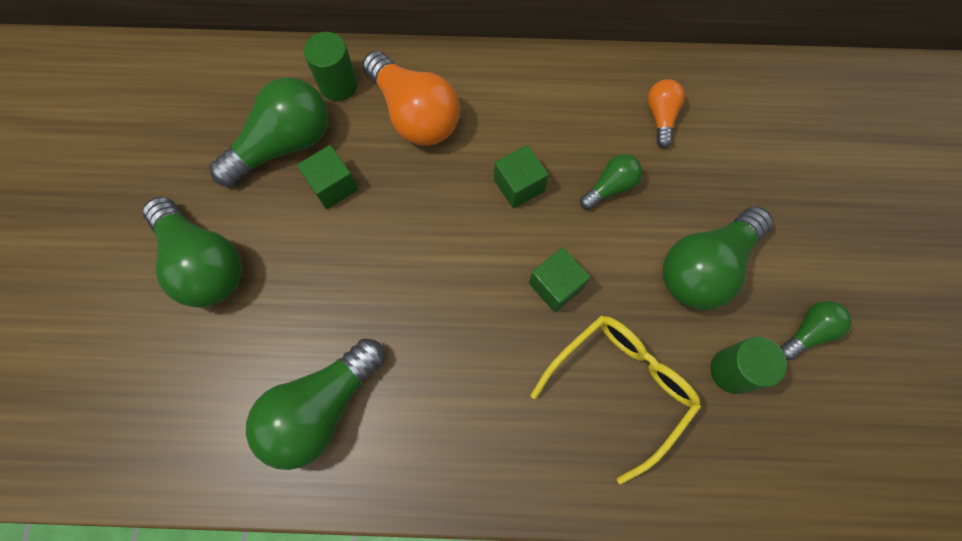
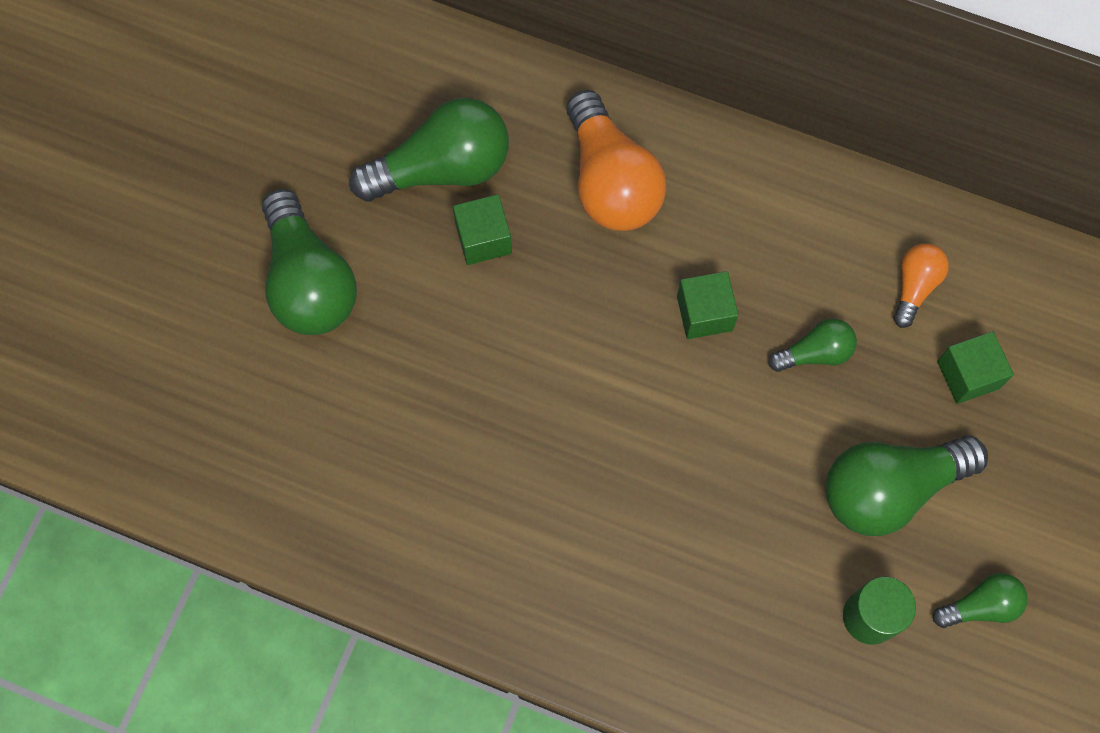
camera: 20 degrees right, 0 degrees up
green light bulb [246,338,385,470] -> none
green cylinder [304,32,358,101] -> none
green cube [529,247,591,312] -> green cube moved to [937,331,1014,404]
yellow glasses [531,316,701,484] -> none

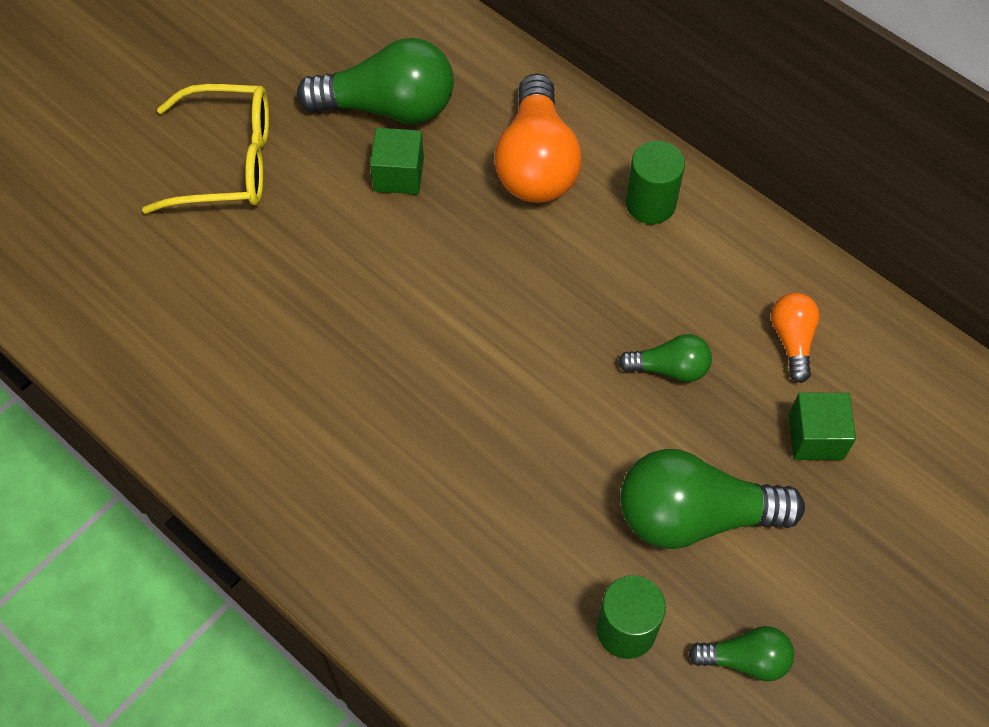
camera: 20 degrees right, 10 degrees down
green light bulb [262,189,357,335] -> yellow glasses [142,84,269,214]
green cube [677,271,739,339] -> none
orange light bulb [894,243,949,328] -> orange light bulb turned 45 degrees counterclockwise [771,293,820,383]
none -> green cylinder [626,141,685,224]

